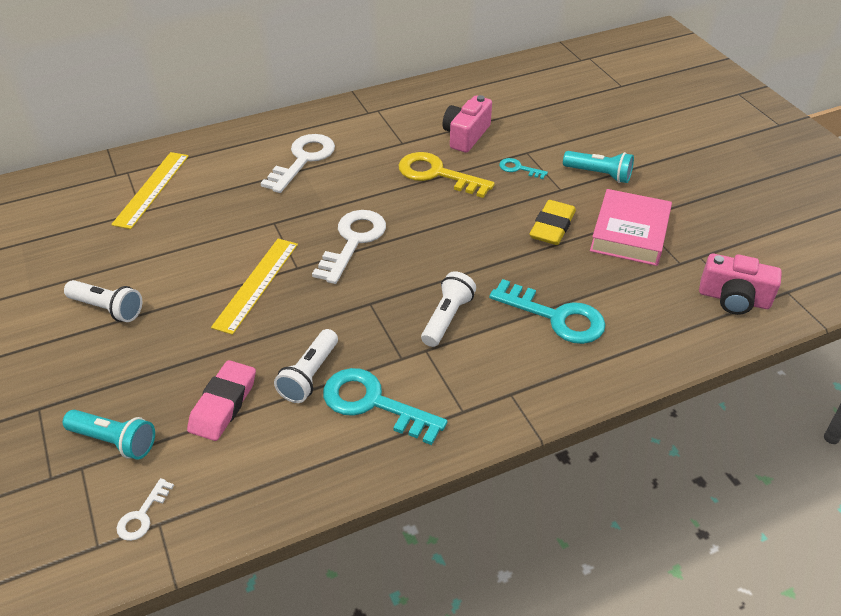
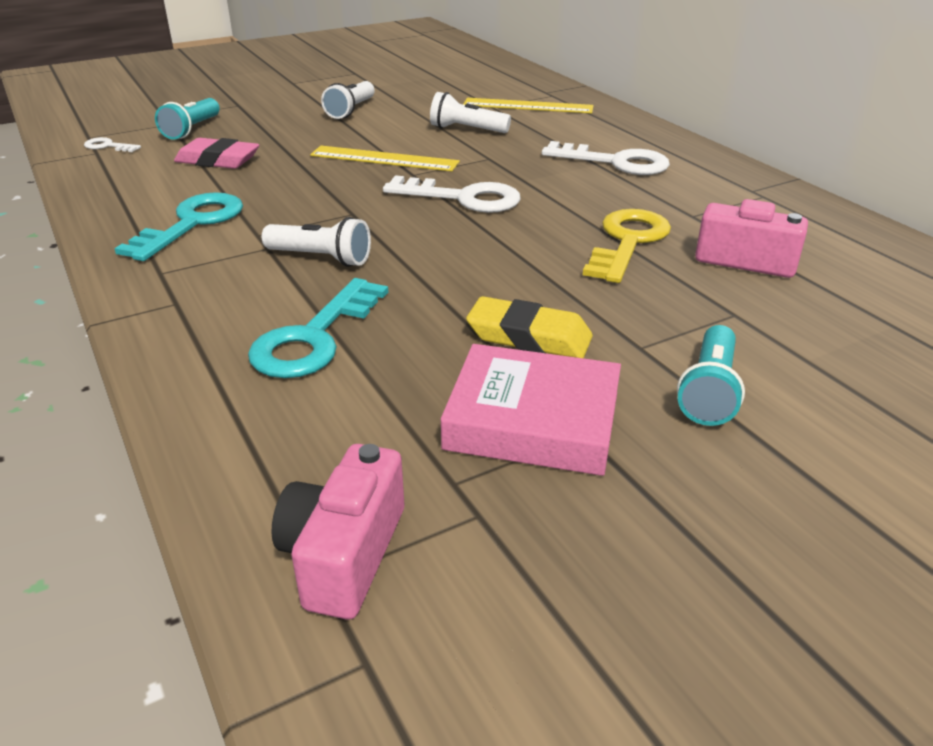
camera: 85 degrees right, 10 degrees down
white flashlight [274,329,338,403] -> white flashlight moved to [430,92,511,133]
turquoise key [499,158,548,179] -> none

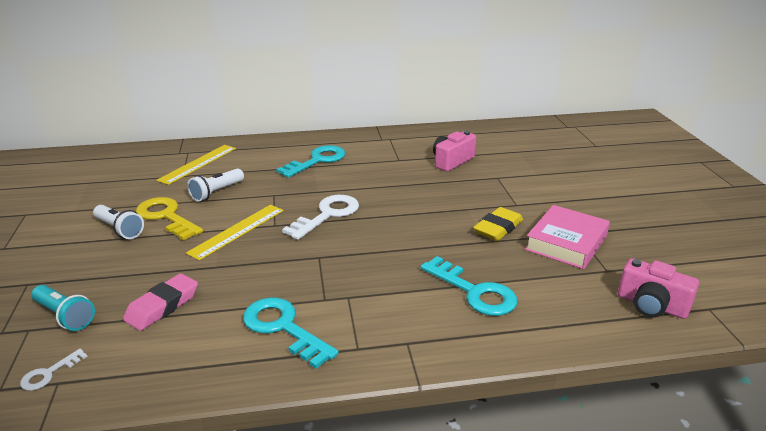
camera: 70 degrees left, 5 degrees down
white flashlight [262,217,371,267] -> none
white key [542,141,670,175] -> turquoise key [276,145,345,178]
yellow key [583,209,671,283] -> yellow key moved to [136,197,203,240]
turquoise flashlight [677,325,745,426] -> none

